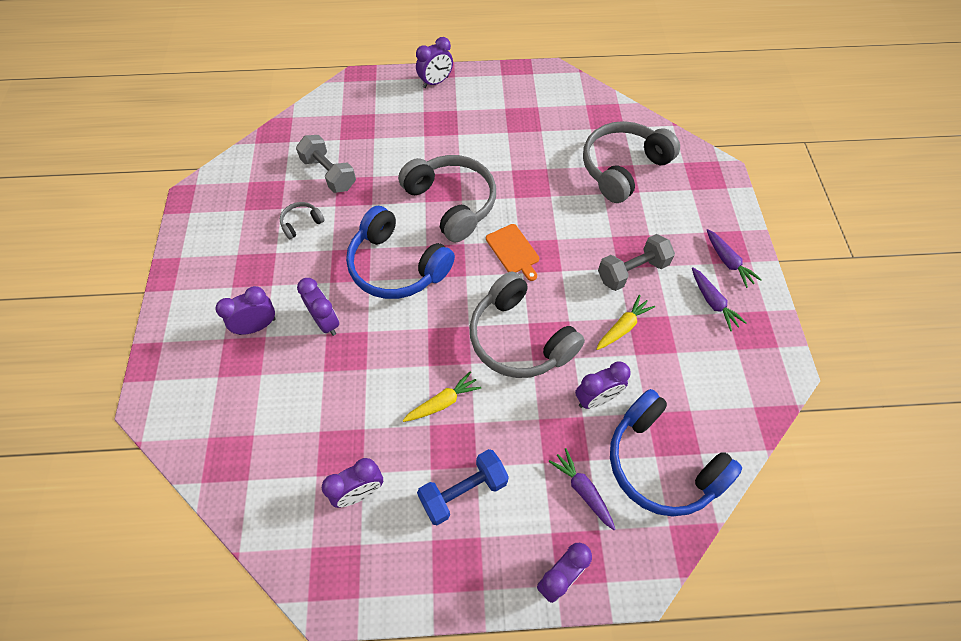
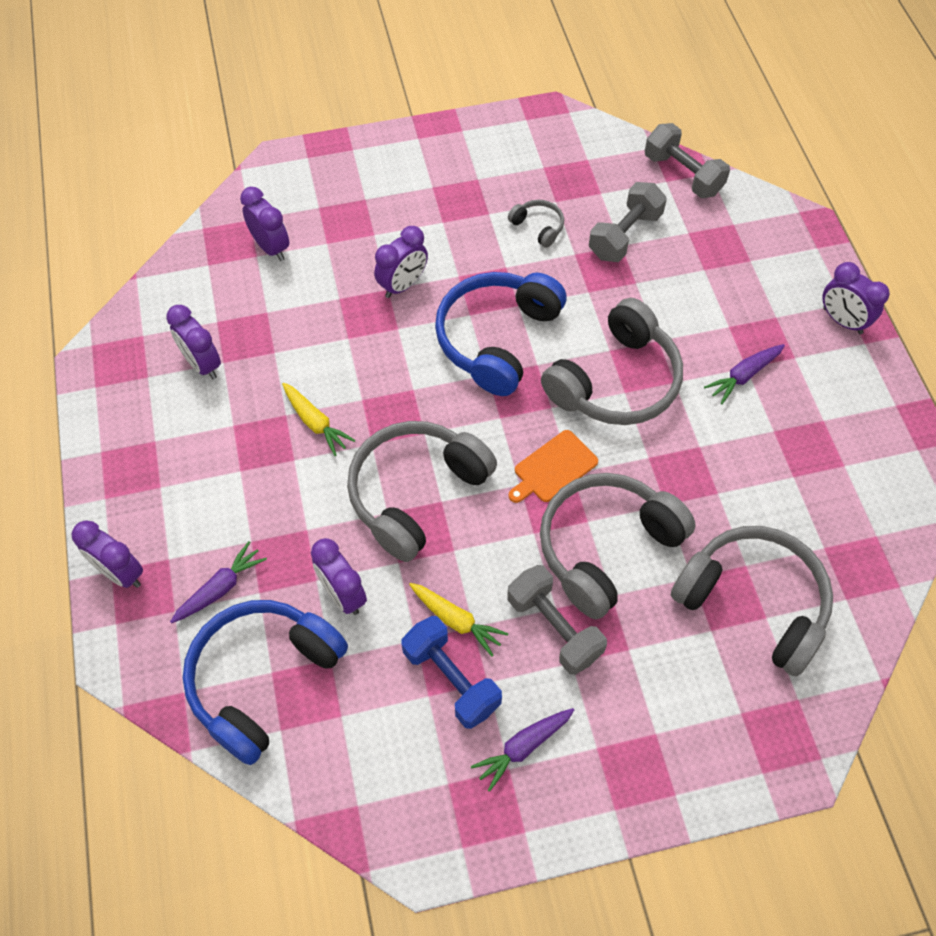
camera: 80 degrees right, 0 degrees up
purple clock [216,286,276,335] -> purple clock moved to [240,187,289,261]
blue dumbbell [417,449,509,525] -> blue dumbbell moved to [401,616,502,729]
purple carrot [707,229,762,288] -> purple carrot moved to [704,344,785,404]
none -> grey headphones [540,473,696,619]
none -> grey dumbbell [645,123,730,198]

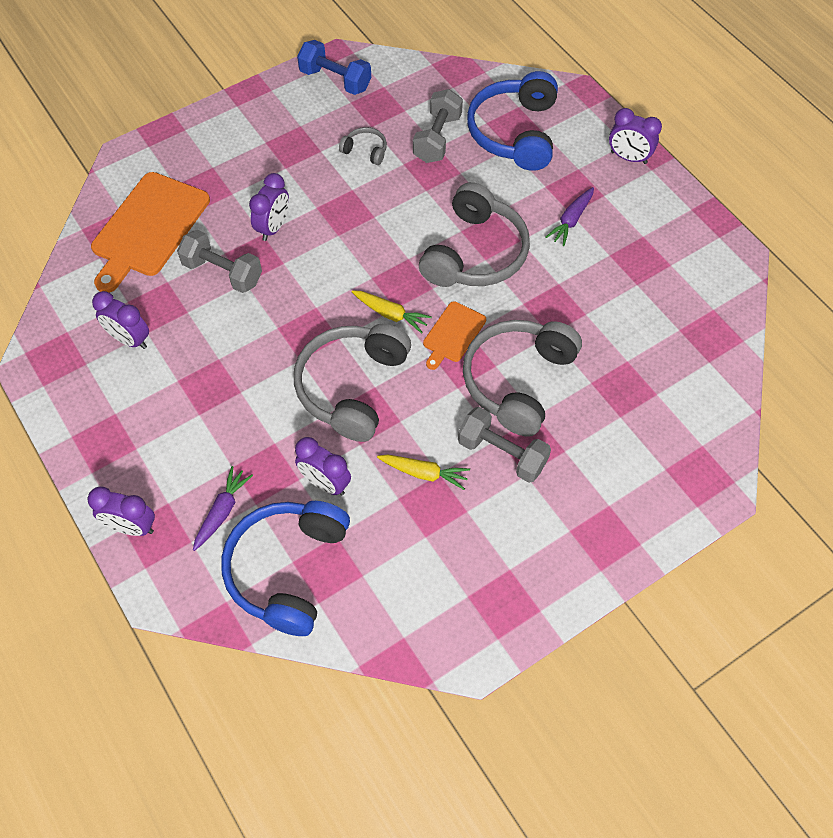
camera: 20 degrees left, 0 degrees up
purple clock [240,187,289,261] -> orange cutting board [91,172,210,293]
yellow carrot [282,383,355,456] -> yellow carrot moved to [352,290,432,334]
blue dumbbell [401,616,502,729] -> blue dumbbell moved to [297,40,371,95]
blue headphones [435,272,567,396] -> blue headphones moved to [467,71,558,171]
purple carrot [471,708,574,792] -> none
grey dumbbell [645,123,730,198] -> grey dumbbell moved to [177,230,262,293]
grey headphones [671,526,833,677] -> none

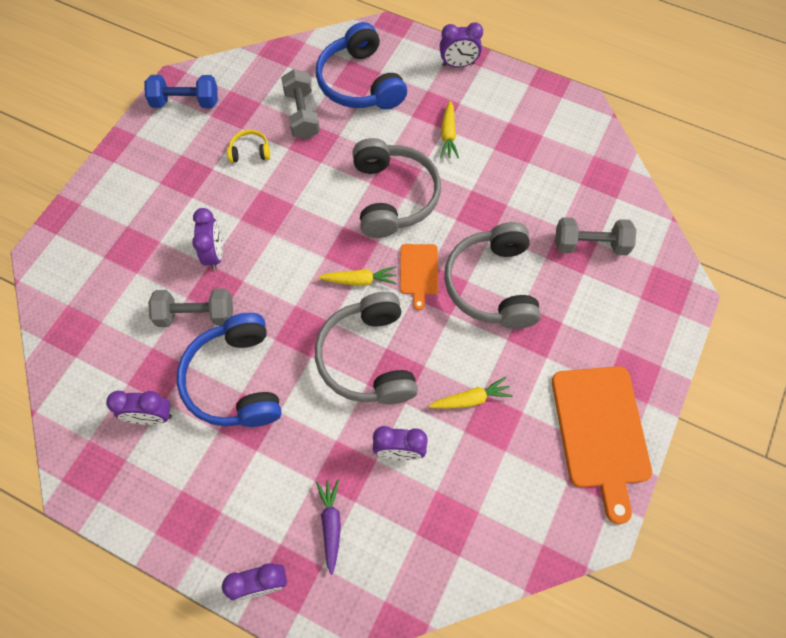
camera: 30 degrees left, 5 degrees up
orange cutting board [91,172,210,293] -> orange cutting board moved to [552,366,652,524]
blue headphones [221,501,350,636] -> blue headphones moved to [177,313,282,427]
grey headphones [339,127,387,165] -> yellow headphones [227,130,270,163]
grey dumbbell [458,407,551,483] -> grey dumbbell moved to [555,217,636,255]
purple carrot [546,187,594,246] -> yellow carrot [440,100,459,158]

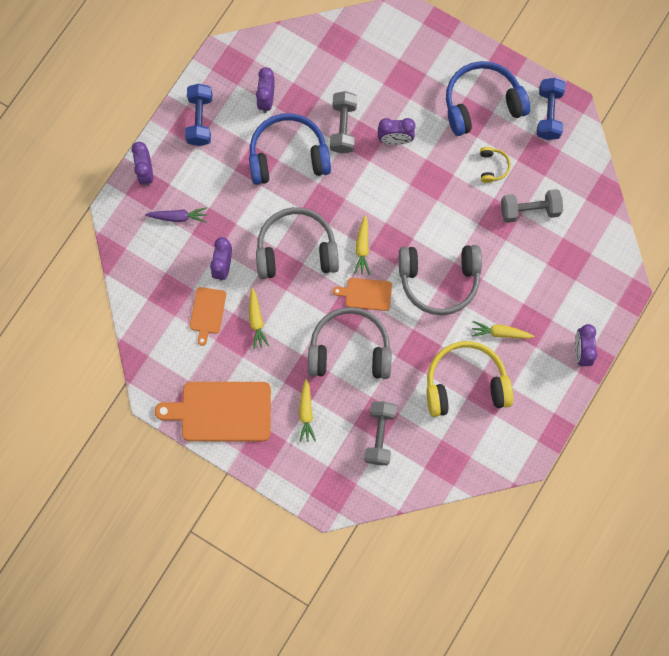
camera: 95 degrees right, 10 degrees up
blue headphones [316,22,407,110] -> blue headphones moved to [446,61,530,136]
none -> blue dumbbell [185,84,212,146]
none -> orange cutting board [190,287,226,346]
none -> yellow carrot [299,379,316,442]
none -> yellow headphones [426,341,513,417]

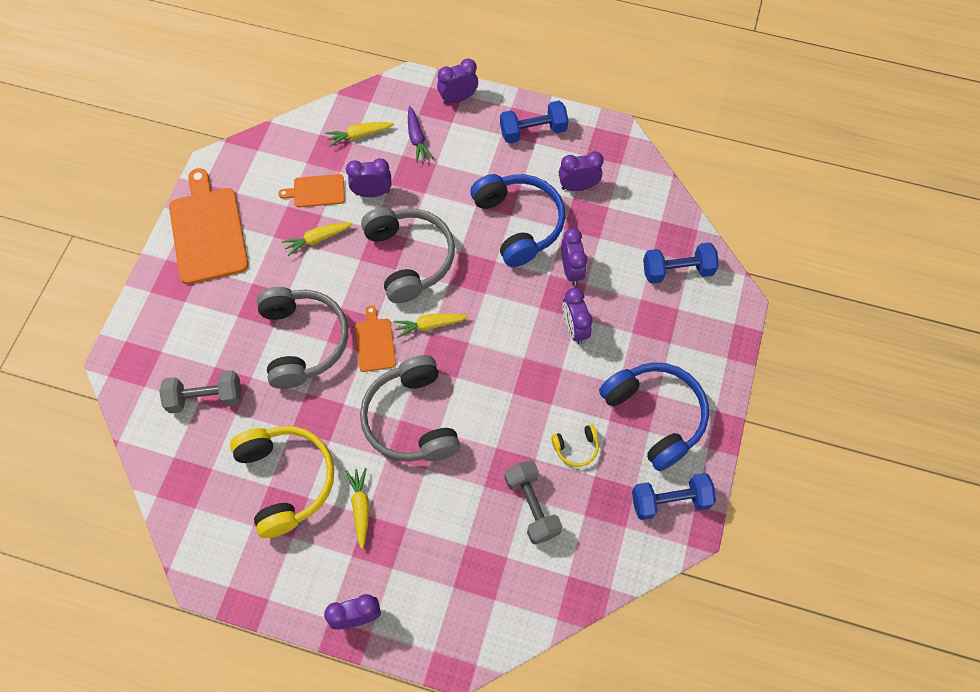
camera: 75 degrees right, 10 degrees down
yellow carrot [299,379,316,442] -> yellow carrot moved to [325,122,394,147]
grey dumbbell [330,91,357,154] -> purple clock [561,228,587,285]
none -> blue dumbbell [643,242,719,284]

